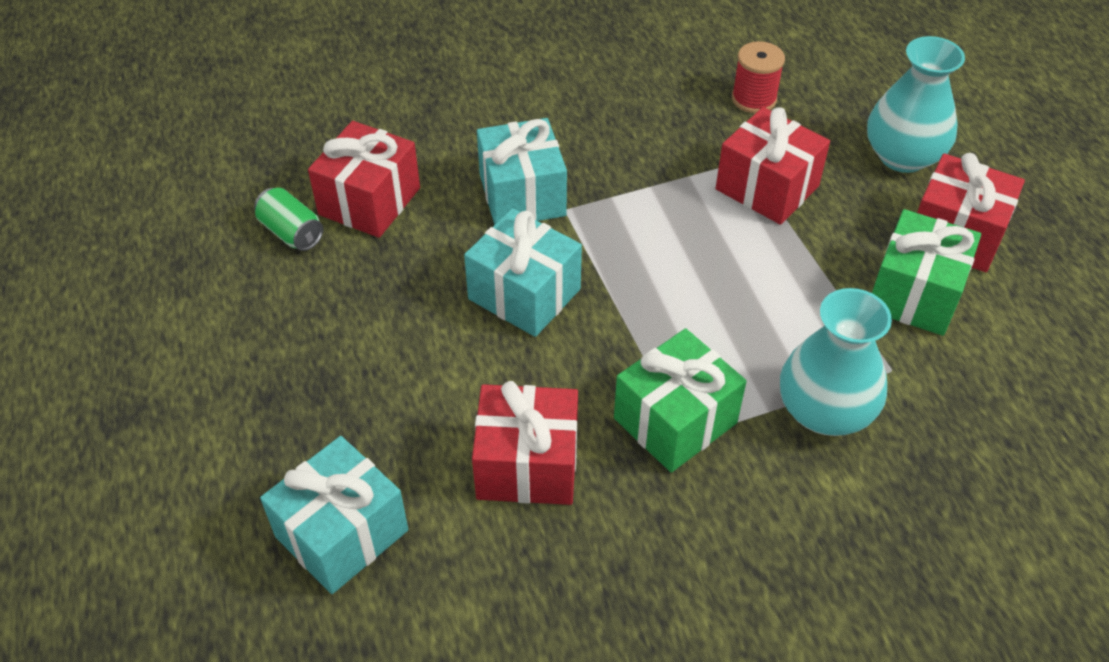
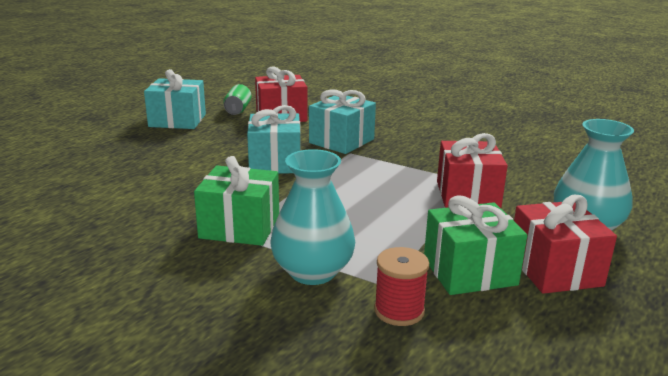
camera: 50 degrees right, 25 degrees down
turquoise gift [260,436,408,594] -> turquoise gift moved to [144,69,206,129]
red gift [472,381,578,505] -> none
red spool [732,41,785,113] -> red spool moved to [374,247,429,326]

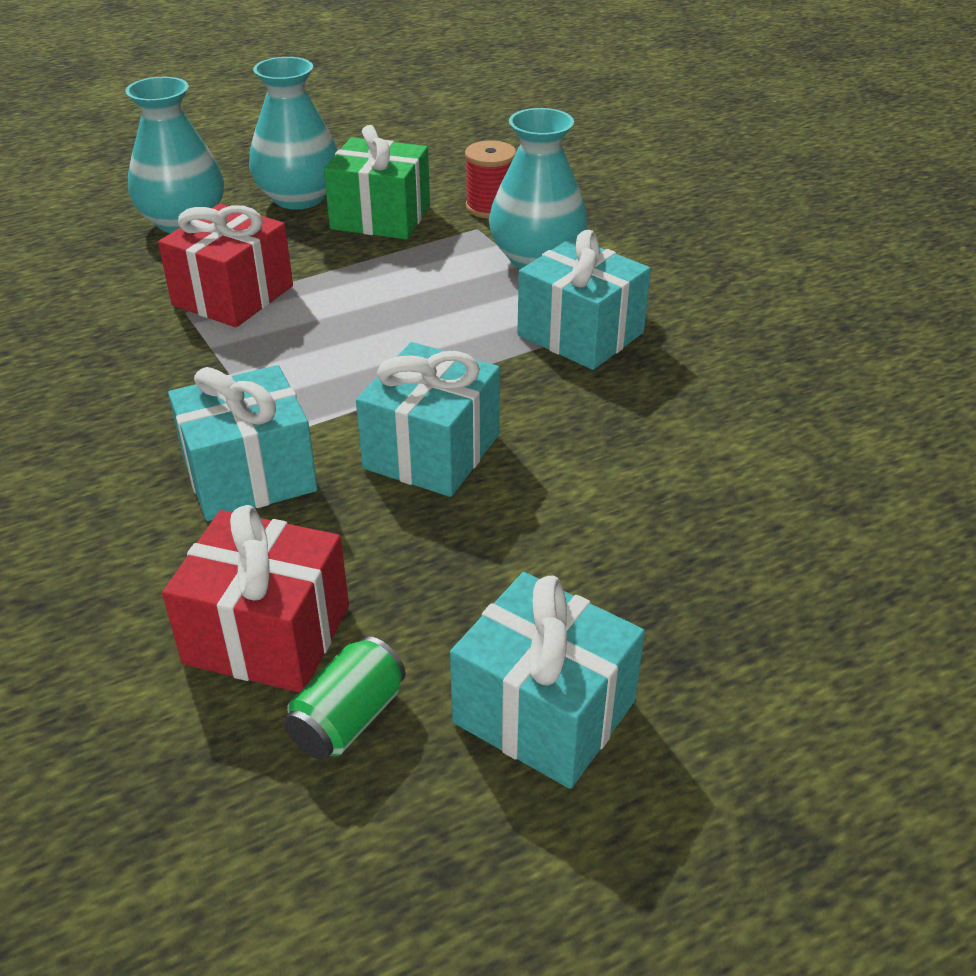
camera: 150 degrees left, 15 degrees up
green gift [194,156,279,246] -> turquoise gift [517,230,651,370]
red gift [514,195,617,294] -> turquoise vase [249,57,338,210]

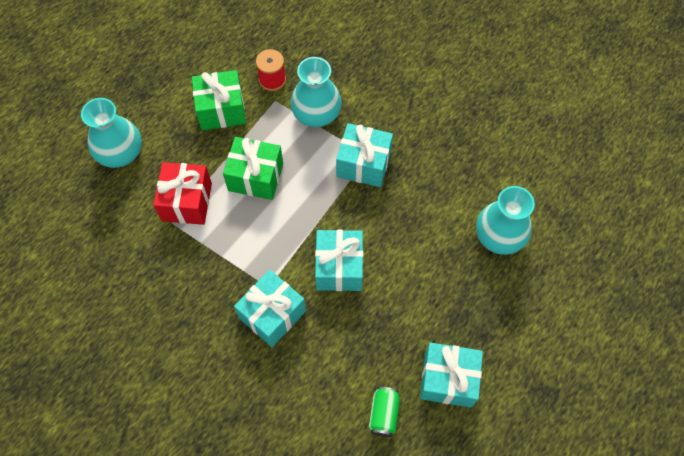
camera: 25 degrees left, 25 degrees up
red gift [162,505,349,692] -> none
turquoise vase [249,57,338,210] -> turquoise vase moved to [476,186,535,255]
none -> green gift [223,137,283,200]

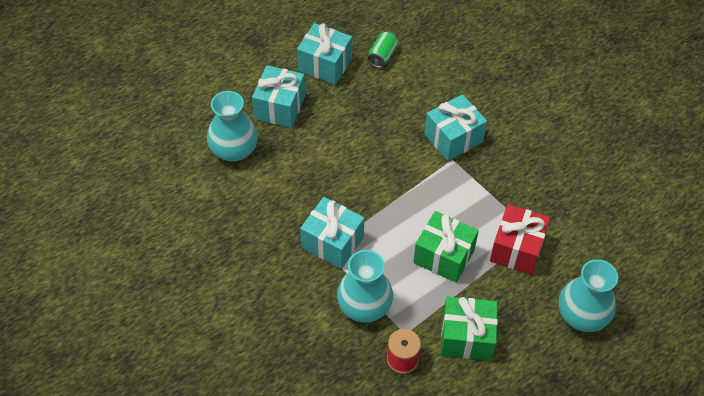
camera: 165 degrees left, 10 degrees down
turquoise gift [315,230,363,291] -> turquoise gift moved to [252,65,305,128]

